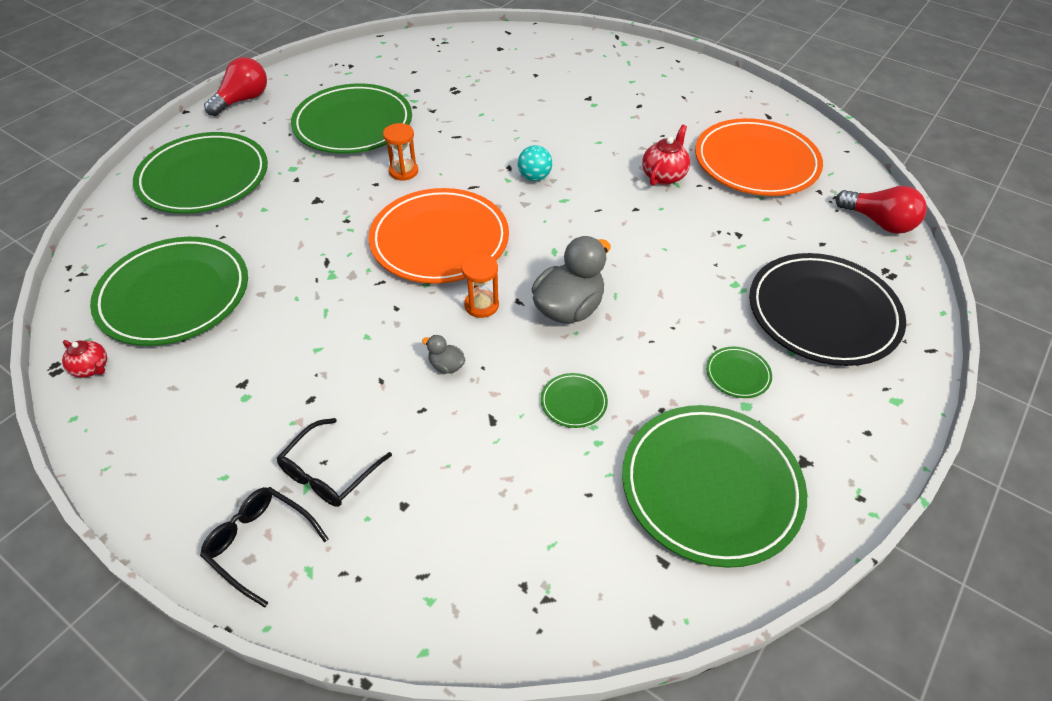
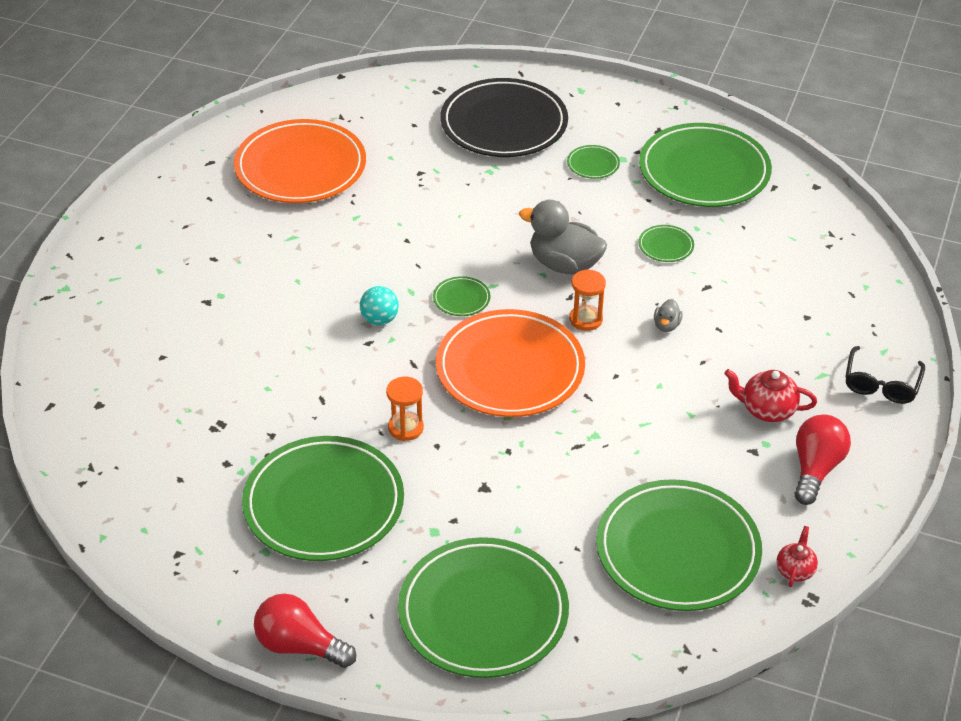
camera: 105 degrees left, 5 degrees down
black glasses [277,418,392,507] -> none
red teapot [642,125,690,186] -> red teapot moved to [724,369,817,422]
red light bulb [836,186,927,234] -> red light bulb moved to [795,414,851,505]
none -> green plate [433,276,490,316]

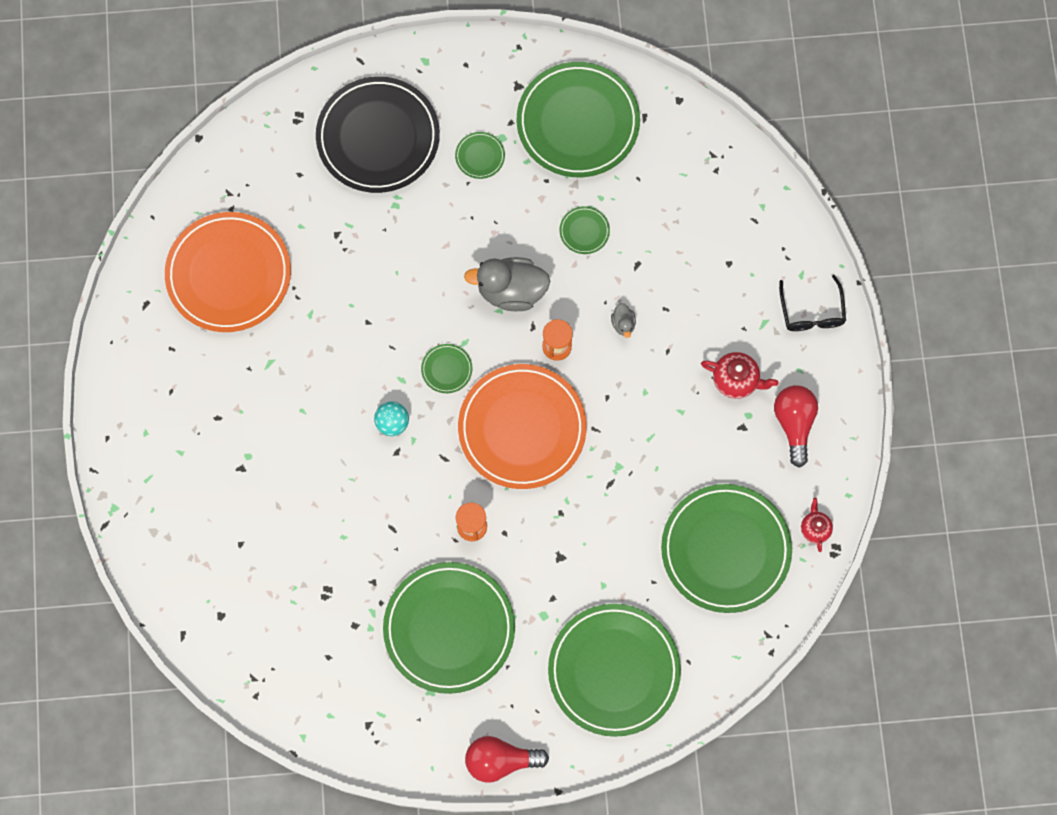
camera: 25 degrees left, 30 degrees up
red teapot [724,369,817,422] -> red teapot turned 150 degrees counterclockwise [701,352,779,399]

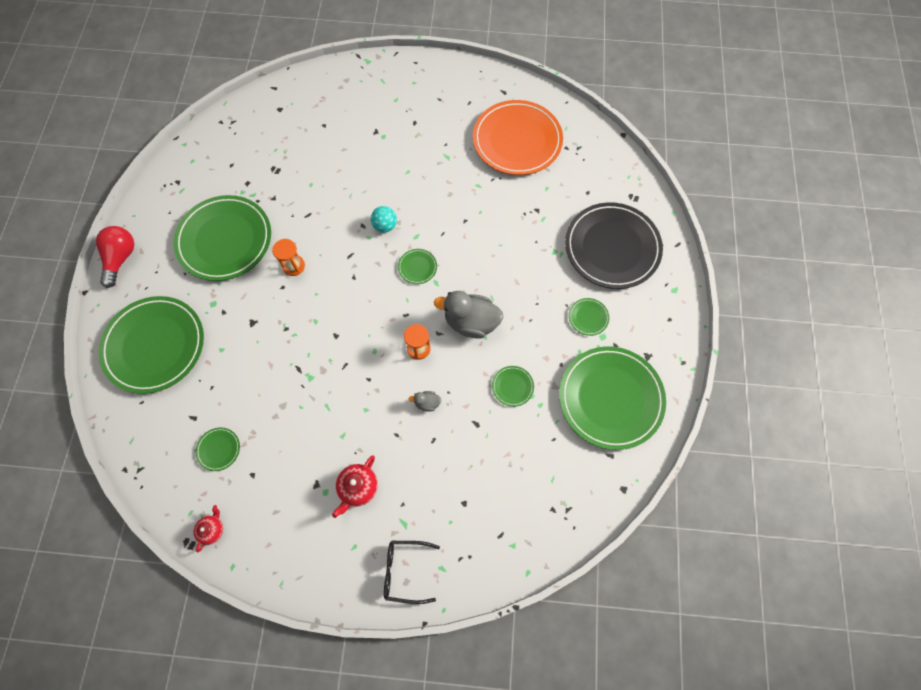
camera: 100 degrees right, 5 degrees down
orange plate [458,364,587,489] -> none
grey duck [464,257,550,311] -> grey duck turned 90 degrees counterclockwise [434,291,503,339]
green plate [661,484,792,613] -> green plate [196,427,240,471], size x0.40
red light bulb [774,385,818,468] -> none
red teapot [801,498,833,552] -> red teapot turned 75 degrees counterclockwise [193,505,223,553]

